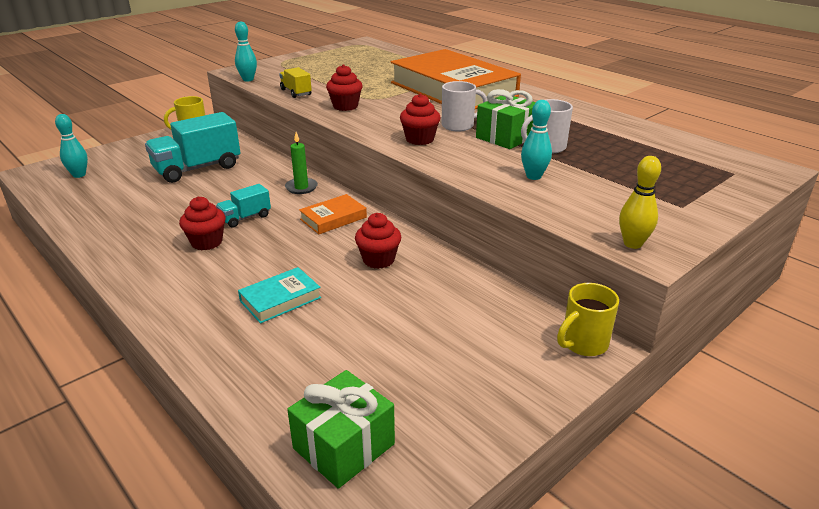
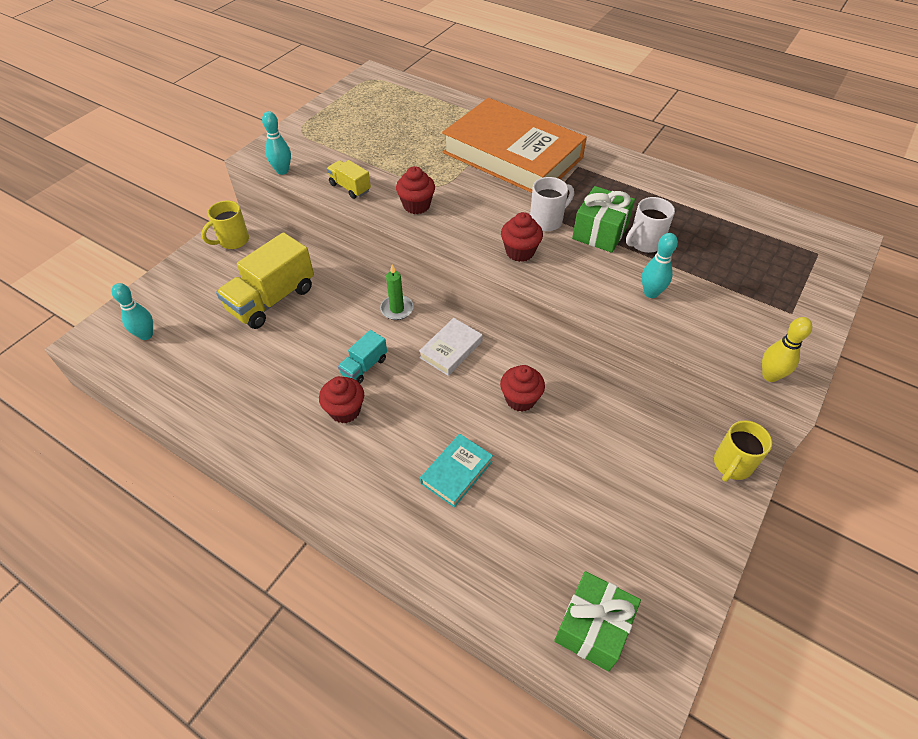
camera: 15 degrees left, 20 degrees up
turquoise truck [145,112,240,183] -> yellow truck [216,232,314,329]
orange book [299,194,367,234] -> white book [419,318,483,376]

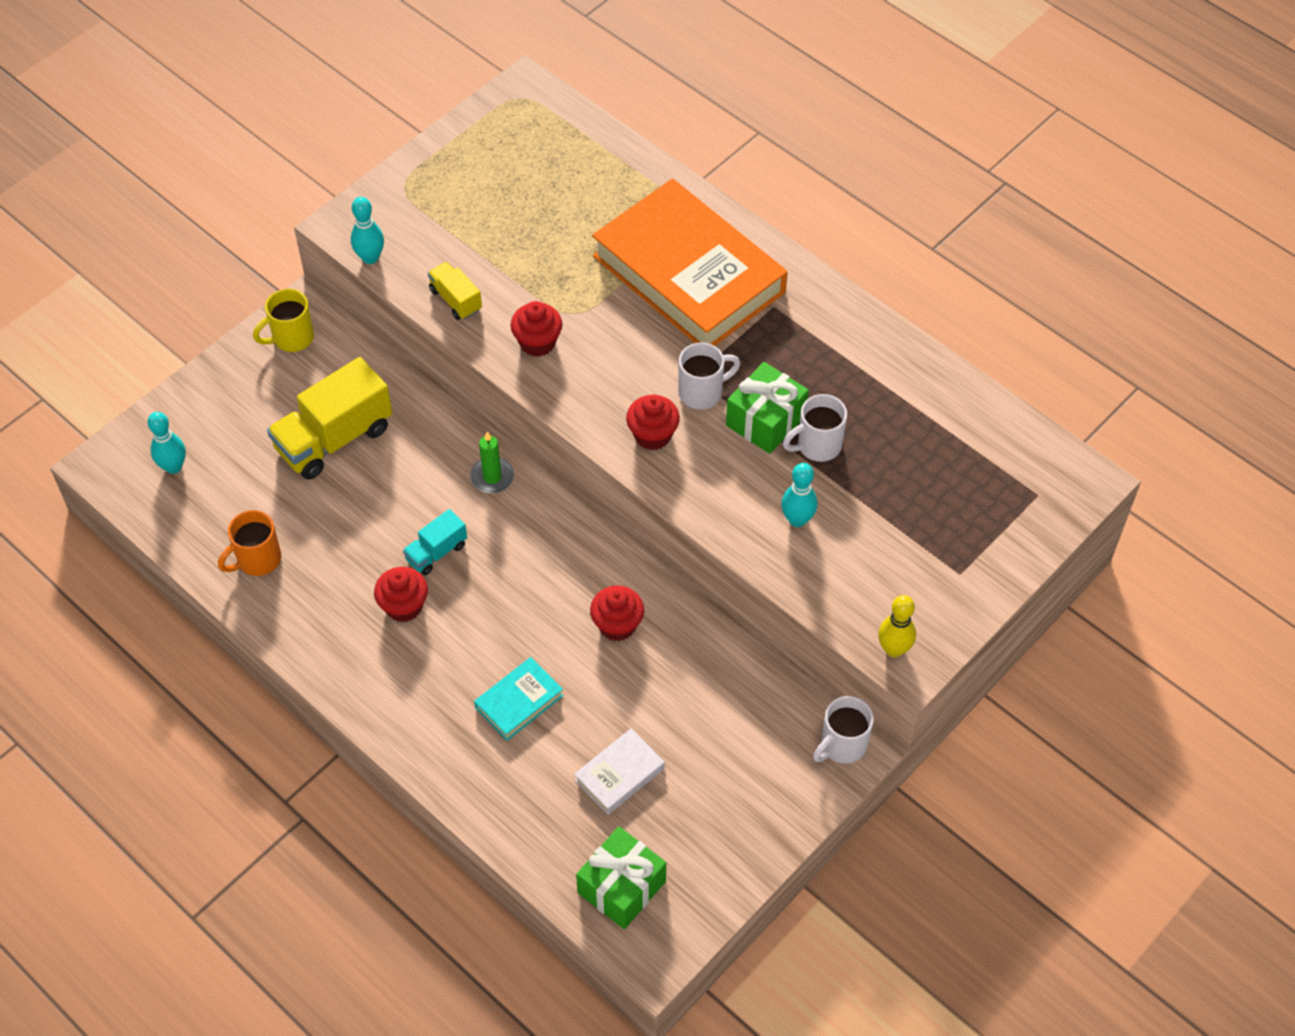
camera: 10 degrees right, 5 degrees up
white book [419,318,483,376] -> white book moved to [574,729,665,815]
yellow mug [714,420,772,482] -> white mug [813,696,874,764]
none -> orange mug [218,510,281,576]

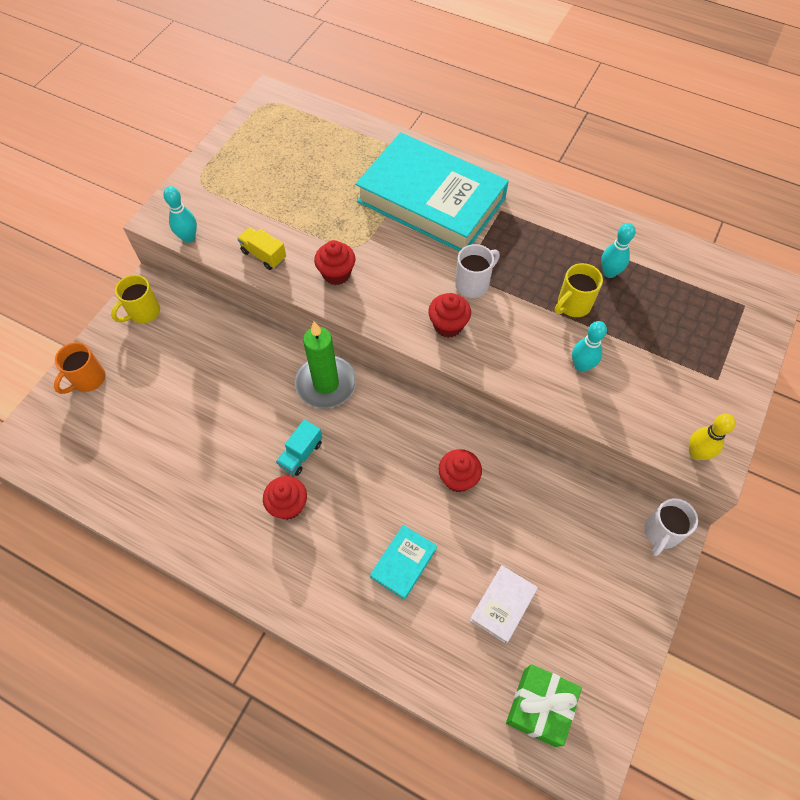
camera: 15 degrees left, 5 degrees up
turquoise bowling pin [148,412,186,474] -> turquoise bowling pin moved to [601,223,636,278]
orange mug [218,510,281,576] -> orange mug moved to [54,342,105,394]
yellow truck [267,357,392,480] -> none
green candle [470,431,514,493] -> green candle [295,321,357,409], size x1.81
orange book [592,179,788,346] -> turquoise book [355,132,509,252]
green gift [726,362,809,454] -> none
white mug [783,394,847,462] -> yellow mug [555,263,603,317]

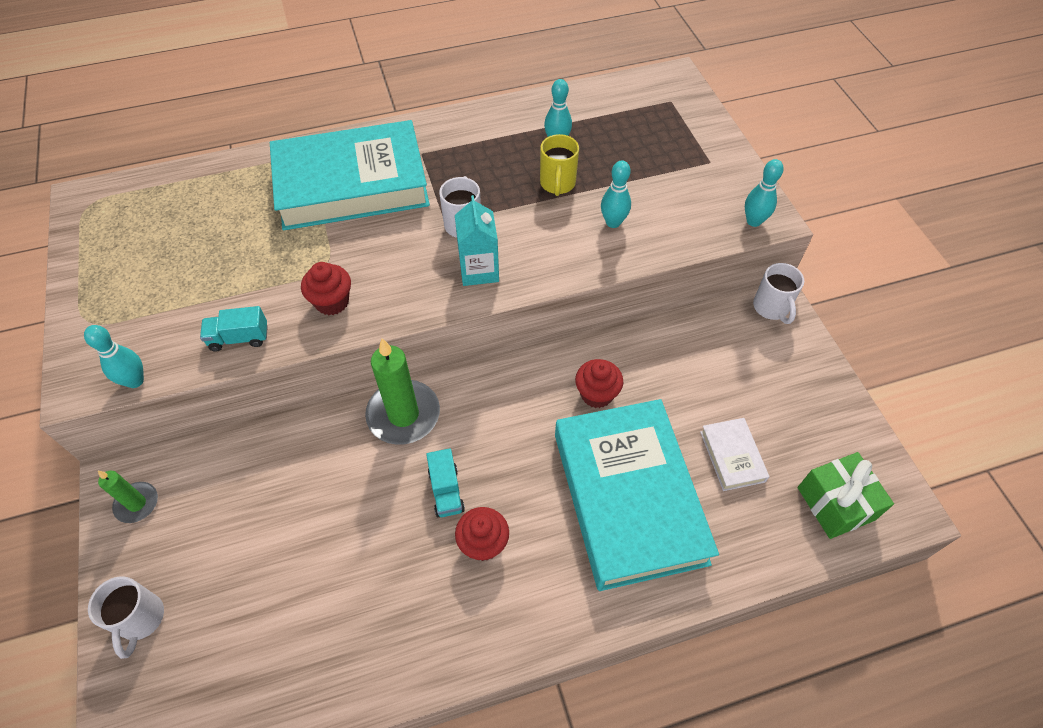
camera: 45 degrees left, 5 degrees down
orange mug [54,342,105,394] -> white mug [88,576,164,659]
yellow mug [111,275,160,324] -> green candle [98,471,158,523]
yellow truck [237,227,286,270] -> turquoise truck [200,306,268,352]
turquoise book [370,525,437,600] -> turquoise book [555,399,719,591], size x2.44
red cupcake [428,293,471,338] -> turquoise carton [455,195,499,286]
yellow bowling pin [689,414,736,460] -> turquoise bowling pin [745,159,784,227]

